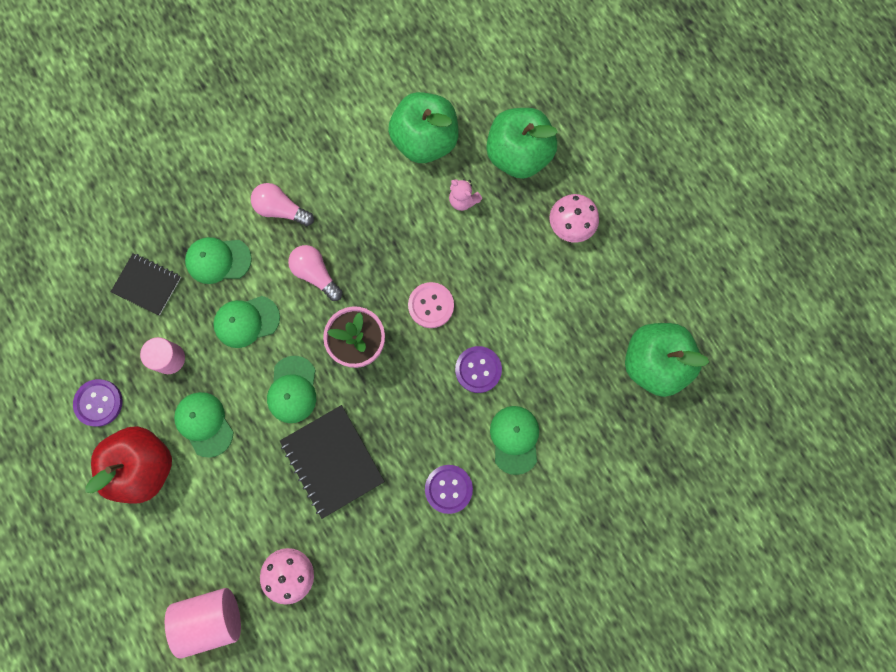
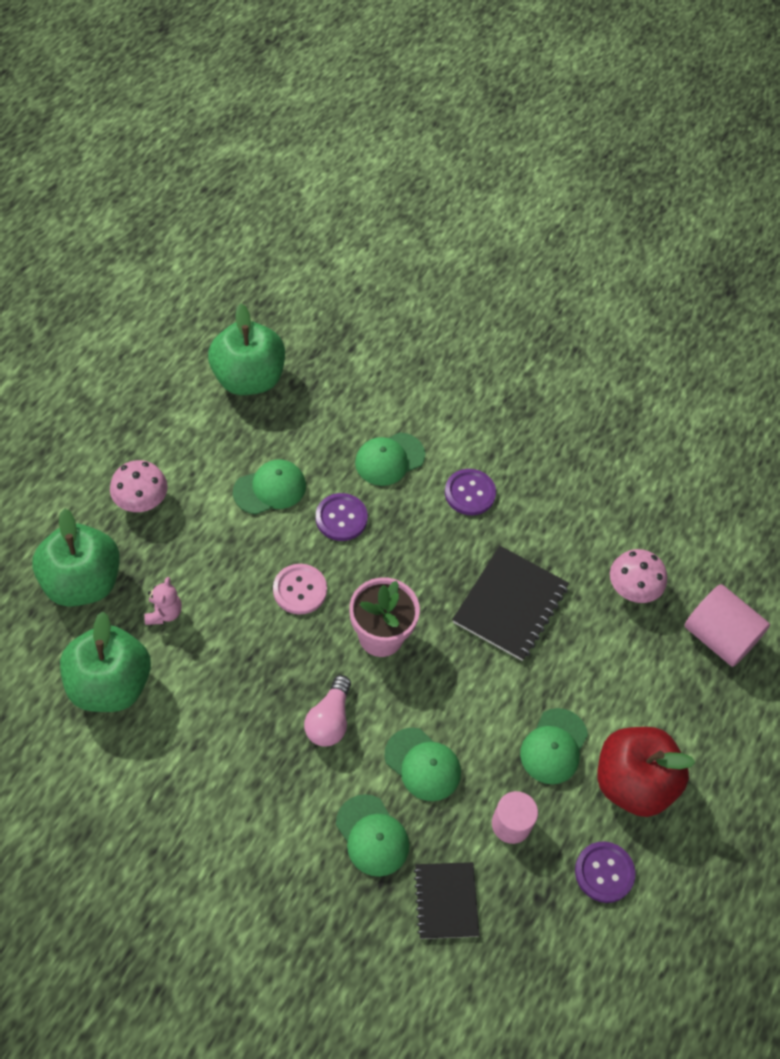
camera: 125 degrees left, 20 degrees down
pink light bulb [251,183,314,226] -> none
green cap [267,356,316,423] -> green cap moved to [233,460,306,515]

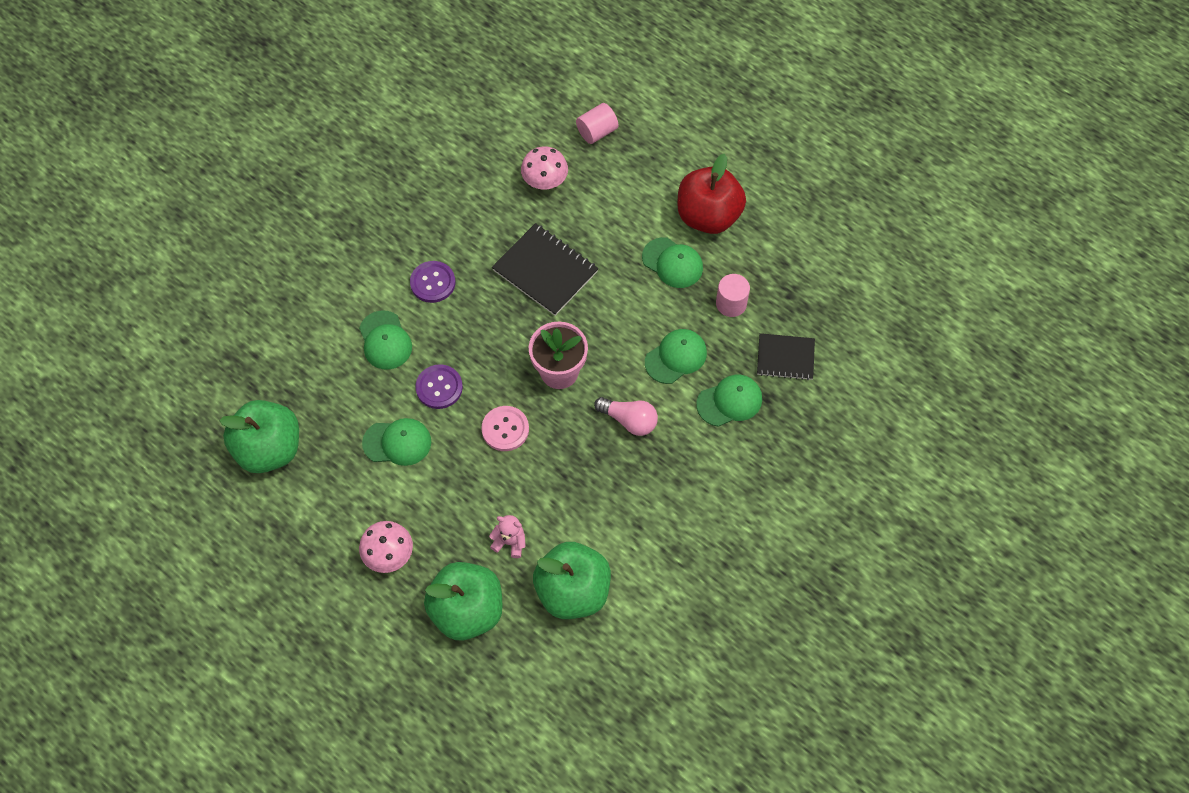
camera: 75 degrees left, 5 degrees up
green cap [233,460,306,515] -> green cap turned 105 degrees clockwise [362,418,431,466]
purple button [575,841,636,903] -> none
pink cylinder [684,584,770,667] -> pink cylinder [576,103,619,144], size x0.66

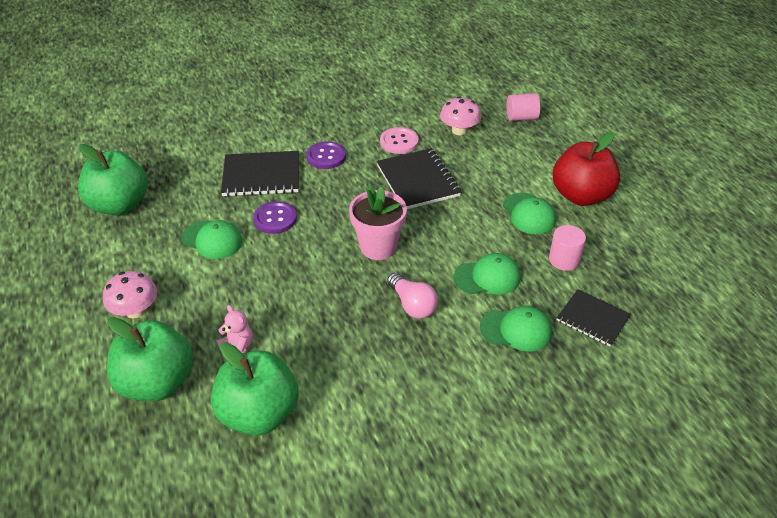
camera: 30 degrees right, 20 degrees down
green cap [359,311,412,369] -> black notebook [221,151,299,197]
pink button [481,406,529,451] -> pink button moved to [380,127,419,154]

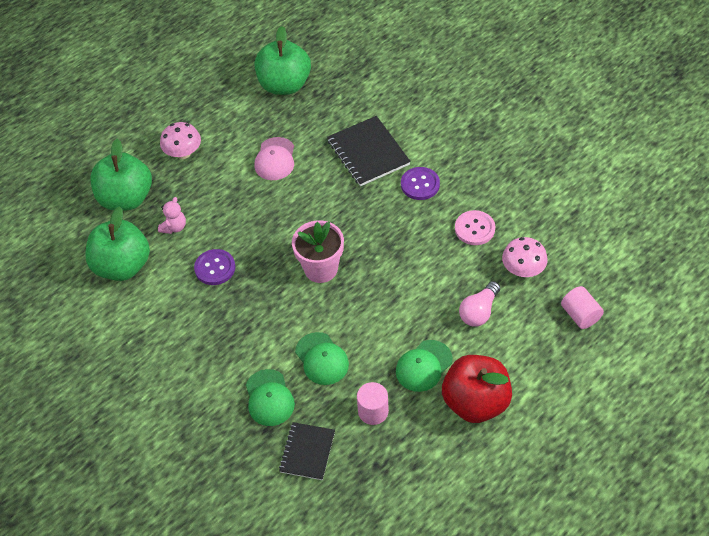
camera: 70 degrees right, 10 degrees up
green cap [182,220,242,259] -> pink cap [254,137,294,180]
purple button [253,201,297,234] -> purple button moved to [194,249,235,285]
black notebook [377,148,461,209] -> none
pink light bulb [387,273,438,319] -> pink light bulb moved to [459,281,500,327]

